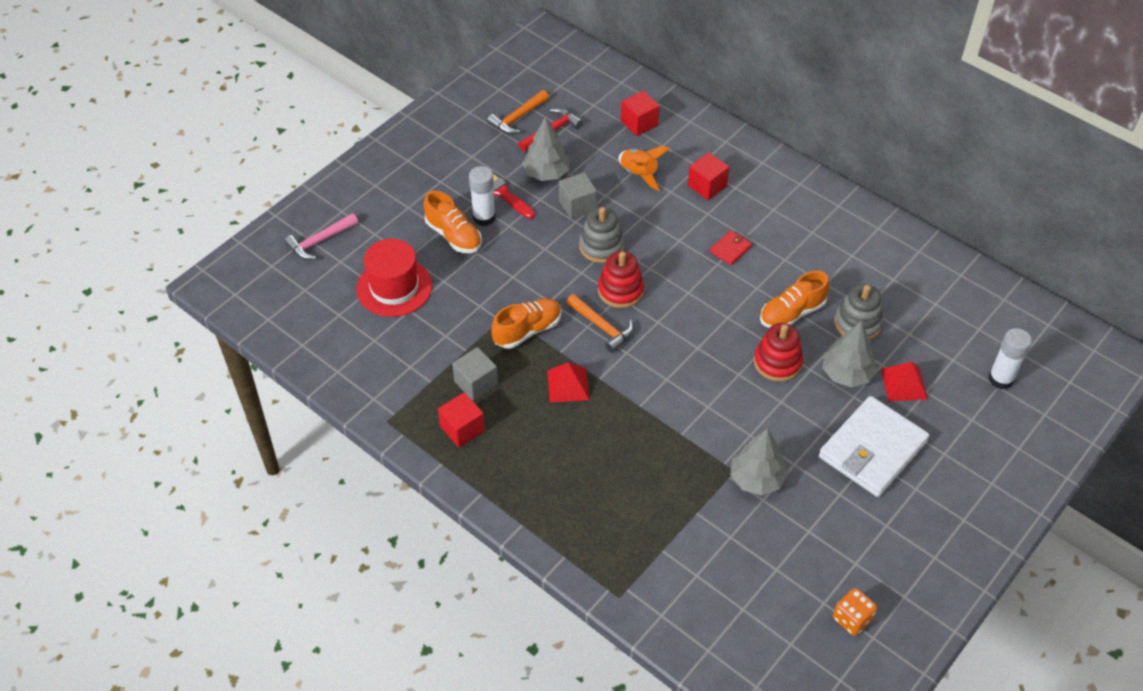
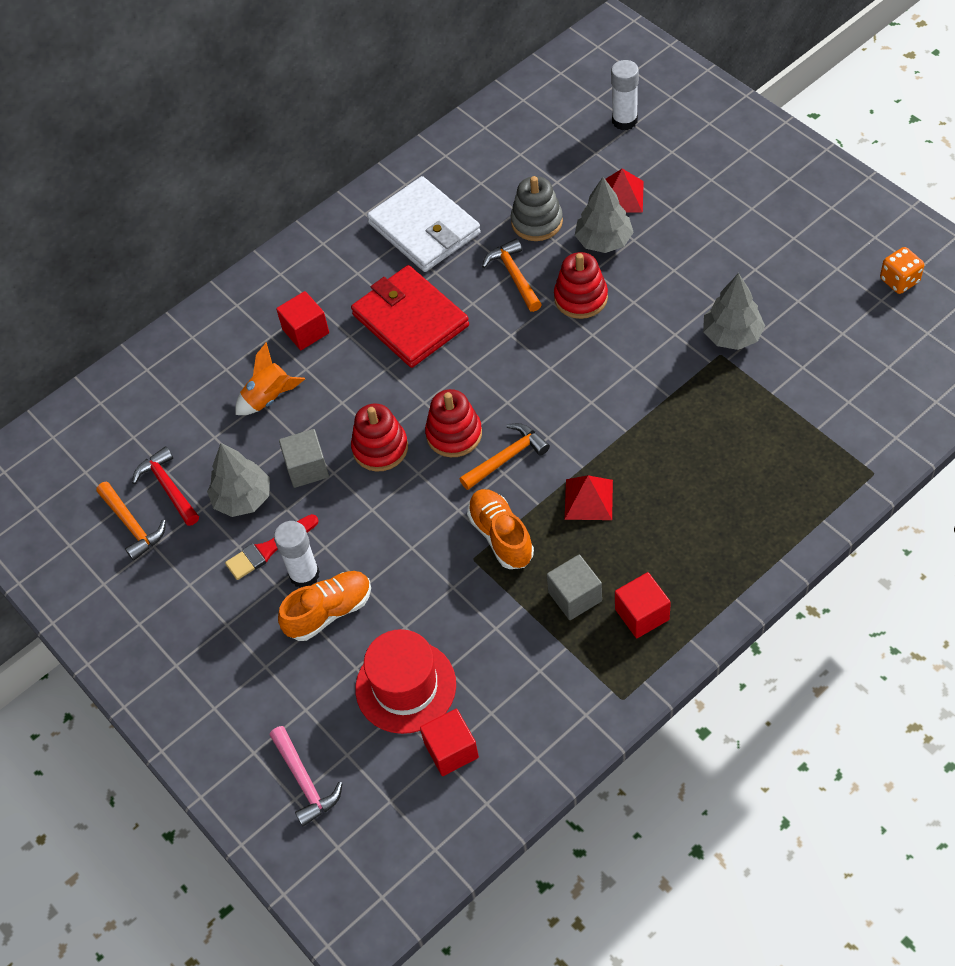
camera: 75 degrees left, 5 degrees up
grey stacking toy [579,207,624,263] -> red stacking toy [351,403,408,471]
red cube [621,91,660,136] -> red cube moved to [420,709,479,776]
red wallet [710,230,752,265] -> red wallet [351,265,469,368], size x2.35
orange shoe [760,271,830,328] -> orange hammer [482,239,542,312]
white wallet [819,396,929,497] -> white wallet moved to [367,176,481,272]

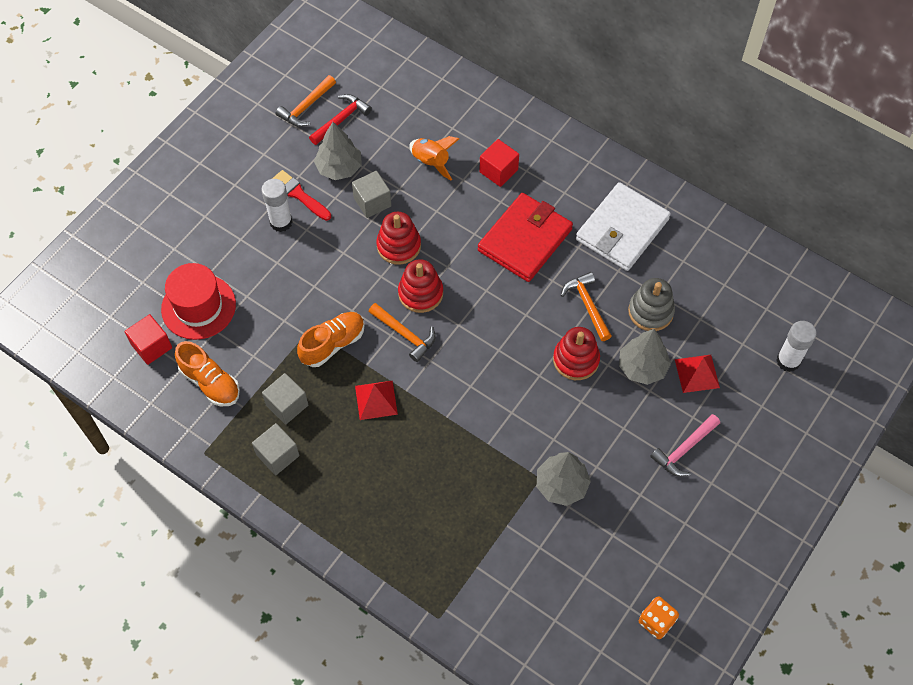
camera: 70 degrees right, 5 degrees up
pink hammer [270,726,343,826] -> pink hammer moved to [650,414,720,477]
orange shoe [278,571,371,641] -> orange shoe moved to [175,341,240,406]
orange hammer [482,239,542,312] -> orange hammer turned 75 degrees counterclockwise [561,272,612,341]
red cube [615,572,671,638] -> grey cube [252,423,299,475]

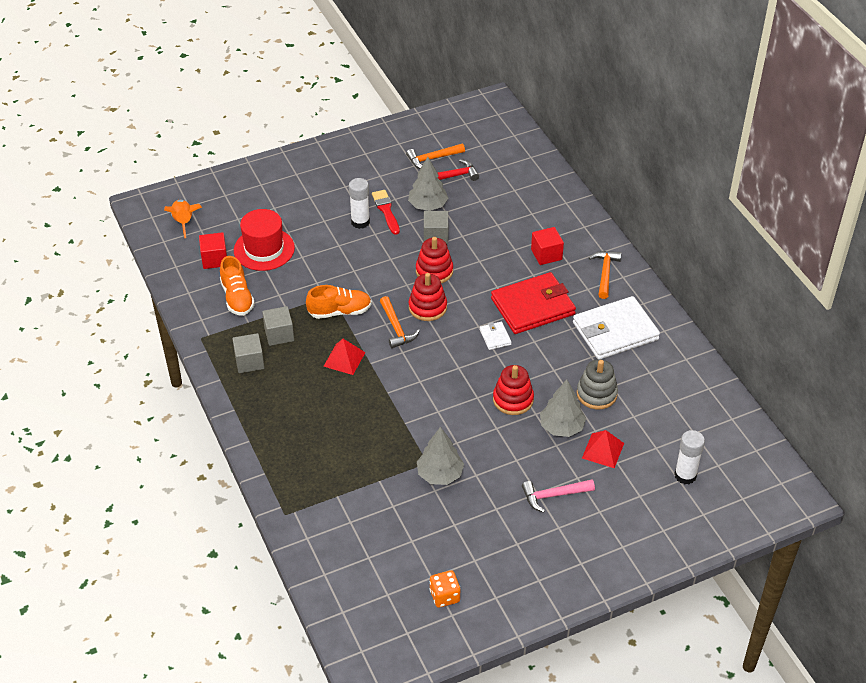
camera: 30 degrees right, 15 degrees down
orange rocket [409,136,459,180] -> orange rocket moved to [164,200,202,238]
orange hammer [561,272,612,341] -> orange hammer moved to [589,251,621,299]
none -> white wallet [480,322,512,350]

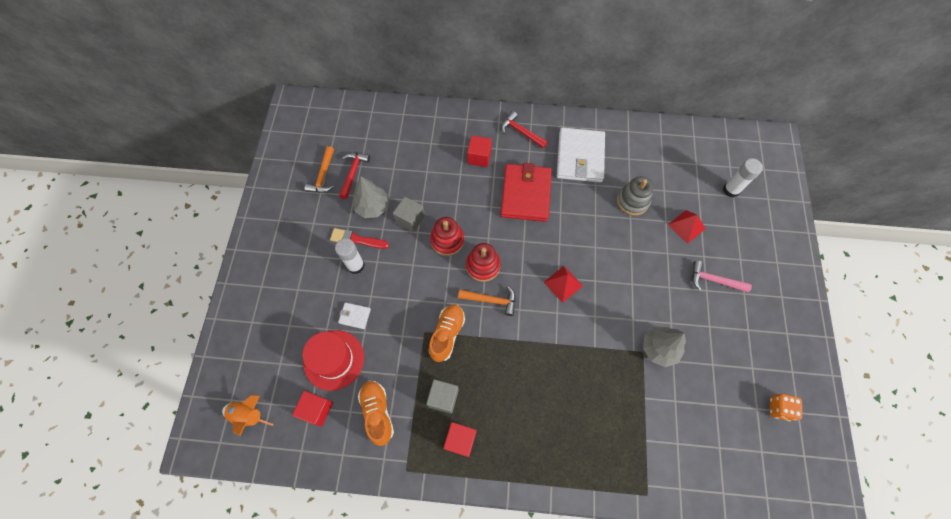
camera: 60 degrees left, 20 degrees up
orange shoe [220,256,255,316] -> orange shoe turned 120 degrees counterclockwise [358,381,394,446]
grey cube [232,333,264,373] -> red cube [443,422,476,457]
red pyramid [323,339,366,375] -> red pyramid moved to [544,266,583,303]
white wallet [480,322,512,350] -> white wallet moved to [338,302,371,329]
red stacking toy [493,365,534,415] -> none
pink hammer [522,479,595,513] -> pink hammer turned 90 degrees clockwise [692,261,752,292]
grey tree [540,379,586,437] -> none
orange hammer [589,251,621,299] -> red hammer [501,111,548,148]

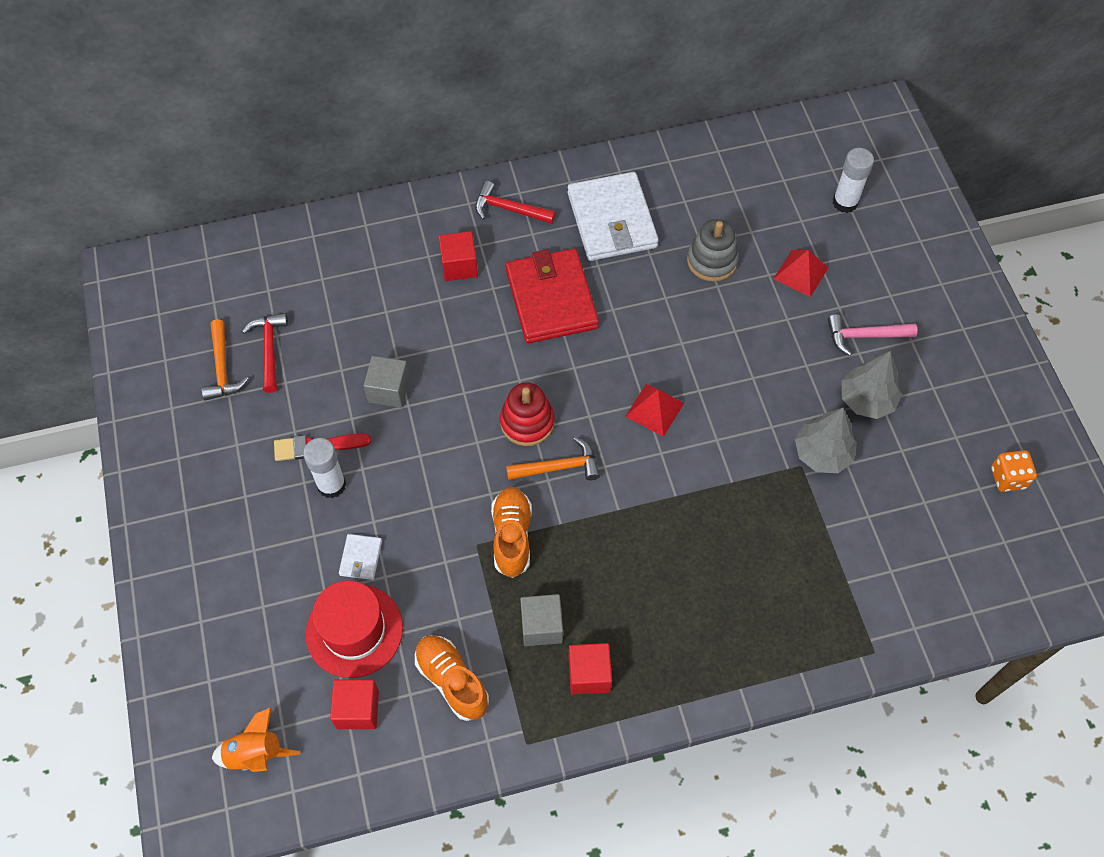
camera: 20 degrees left, 5 degrees down
white wallet [338,302,371,329] -> white wallet turned 75 degrees counterclockwise [339,534,382,580]
grey tree [352,177,389,218] -> grey tree moved to [841,351,902,419]
red stacking toy [430,217,464,256] -> none

